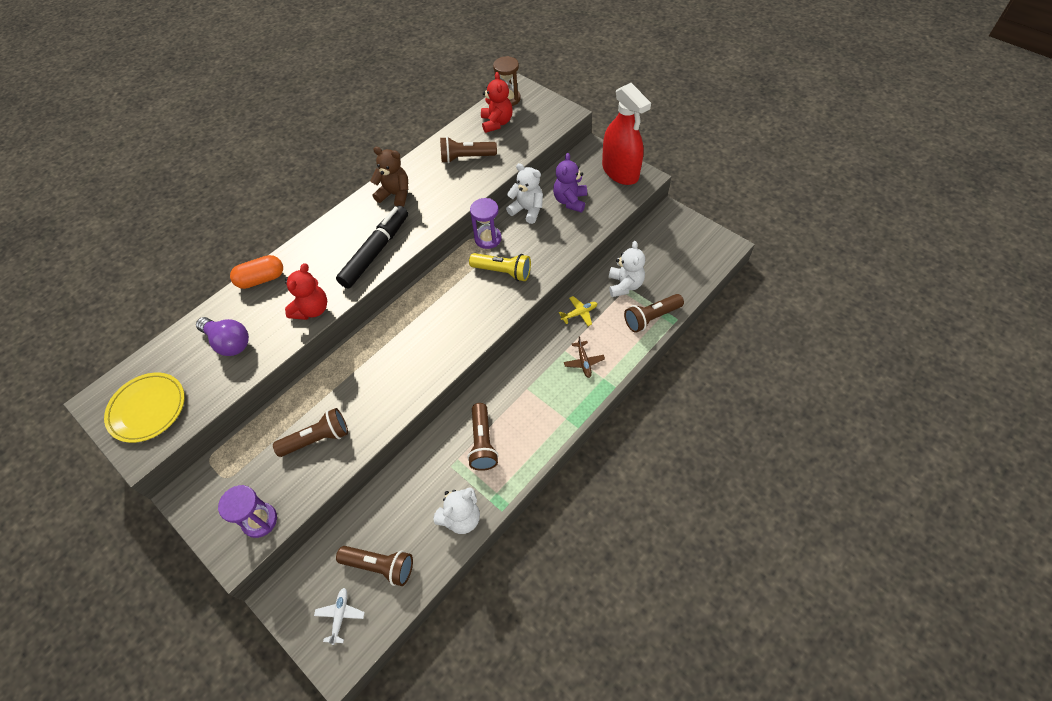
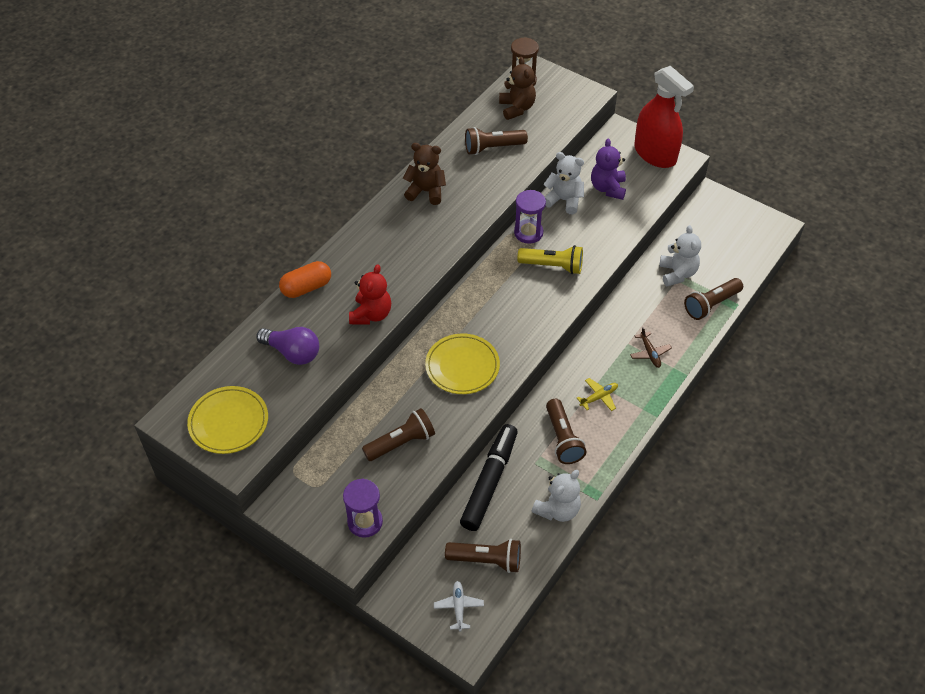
camera: 10 degrees left, 5 degrees down
black marker [336,206,408,288] -> black marker moved to [460,424,518,531]
red teddy bear [481,72,513,133] -> brown teddy bear [499,57,536,120]
yellow plane [559,296,598,326] -> yellow plane moved to [577,378,618,411]
none -> yellow plate [425,333,500,394]

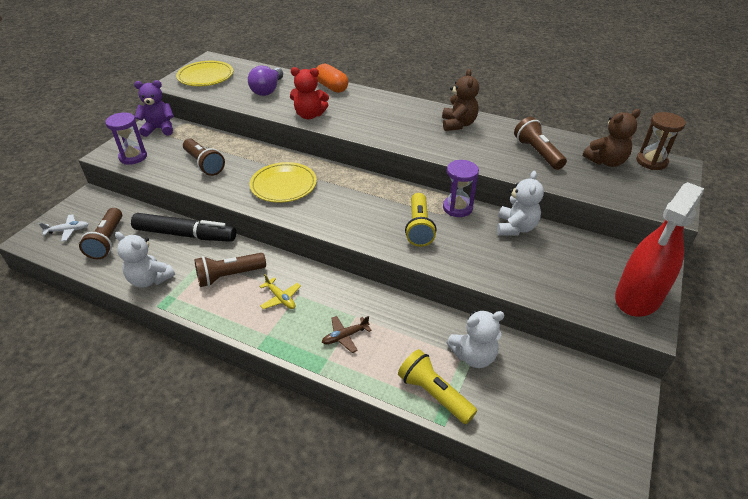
camera: 80 degrees right, 10 degrees down
purple teddy bear [591,139,626,200] -> purple teddy bear moved to [134,80,174,137]
brown flashlight [684,278,743,320] -> yellow flashlight [398,349,477,424]

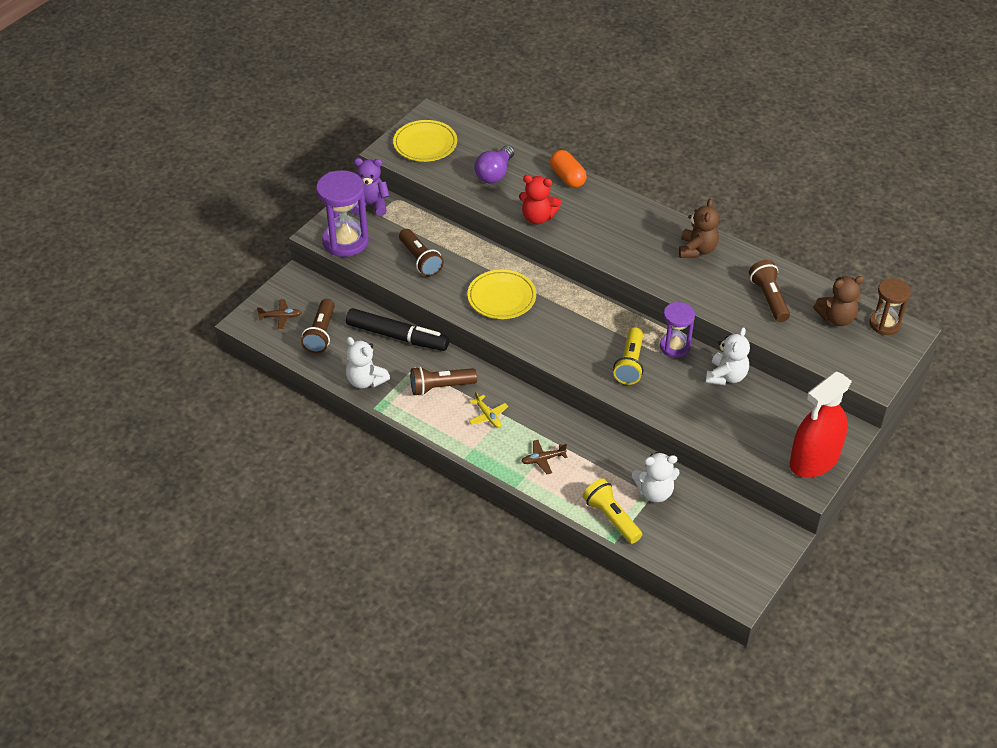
camera: 10 degrees right, 5 degrees up
white plane [39,214,88,241] -> brown plane [257,299,302,329]
purple hourglass [105,112,147,165] -> purple hourglass [316,170,369,257], size x1.61

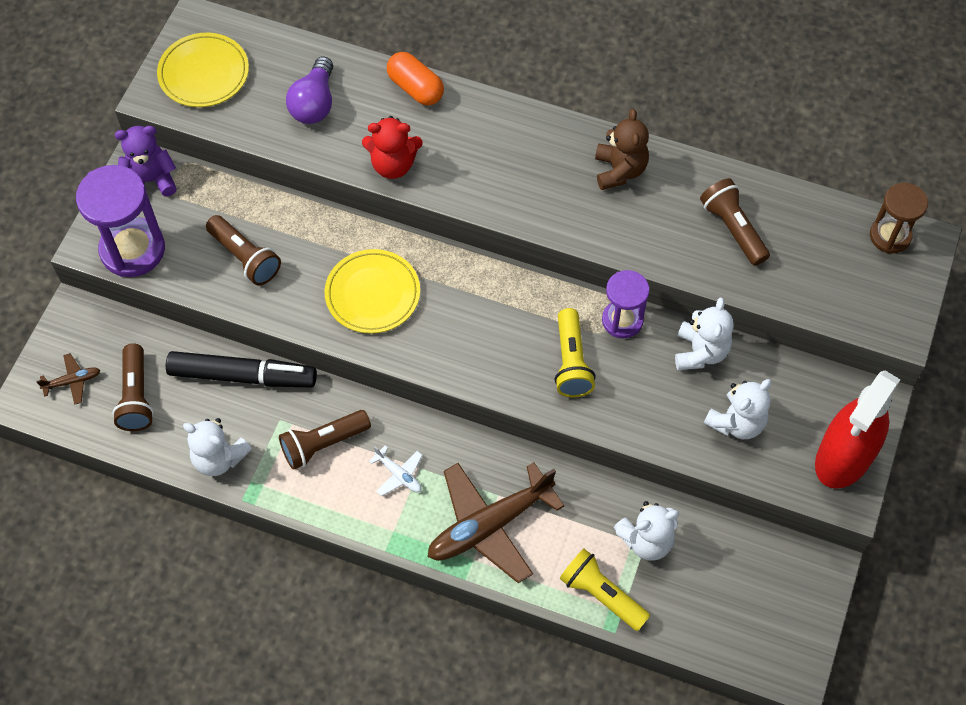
camera: 15 degrees left, 15 degrees up
yellow plane [469,391,508,428] -> white plane [369,445,423,496]
brown plane [521,440,568,474] -> brown plane [428,462,564,583], size x2.31
brown teddy bear [813,276,864,326] -> none
none -> white teddy bear [704,379,771,439]

